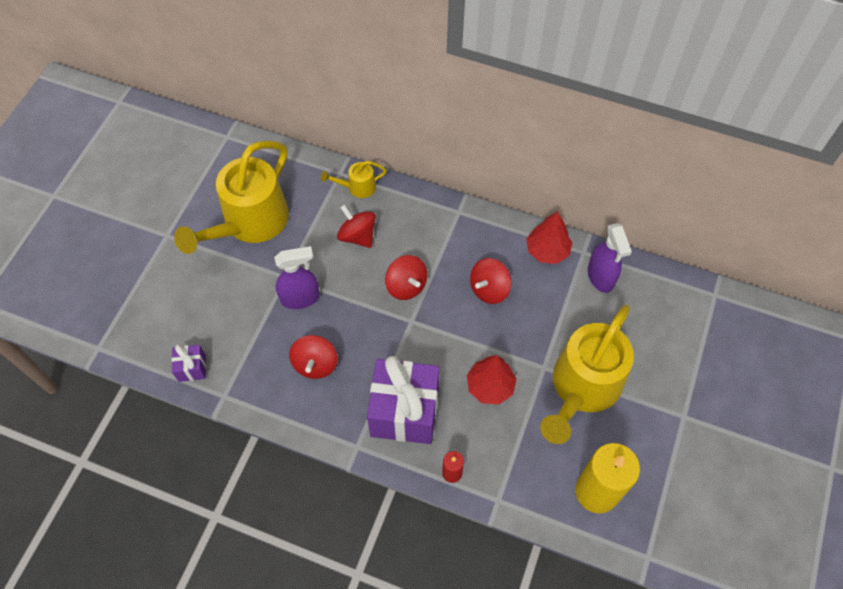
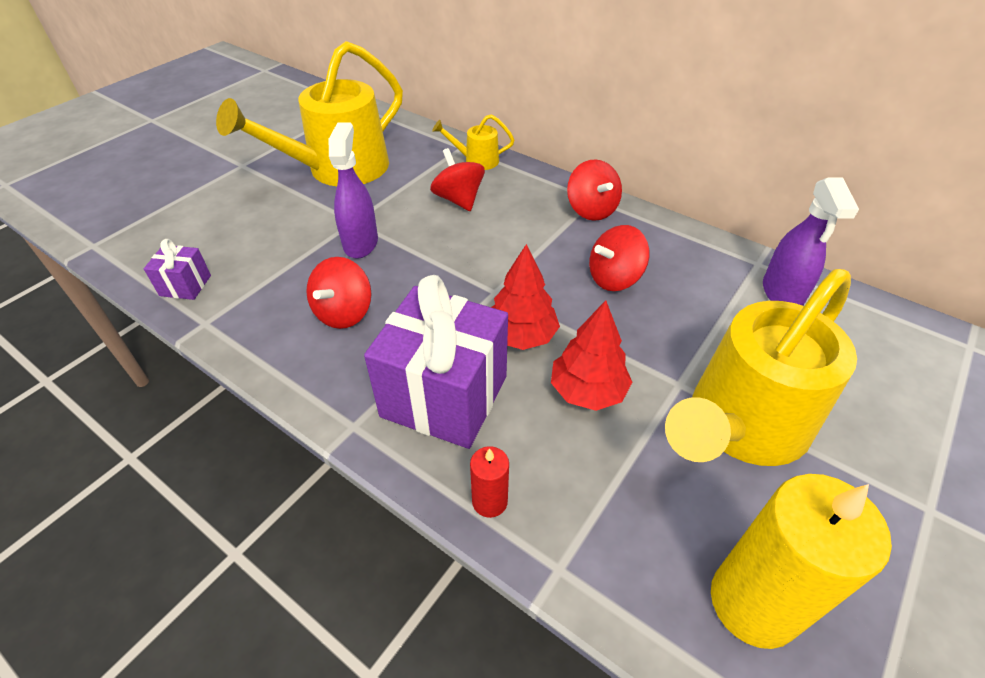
camera: 15 degrees right, 15 degrees down
purple spray bottle [274,246,320,309] -> purple spray bottle turned 90 degrees counterclockwise [329,122,378,259]
red spinning top [385,255,427,300] -> red spinning top moved to [567,159,622,221]
red tree [527,212,572,264] -> red tree moved to [491,244,560,350]

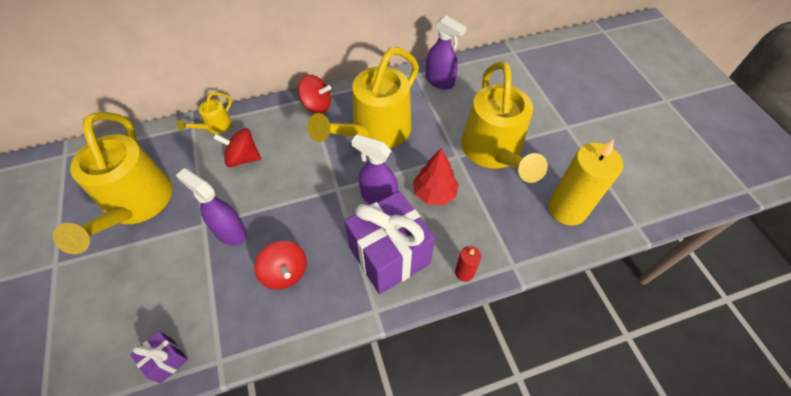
camera: 55 degrees left, 10 degrees up
red tree [491,244,560,350] -> purple spray bottle [351,134,398,205]
red spinning top [589,225,650,291] -> yellow watering can [308,47,419,148]

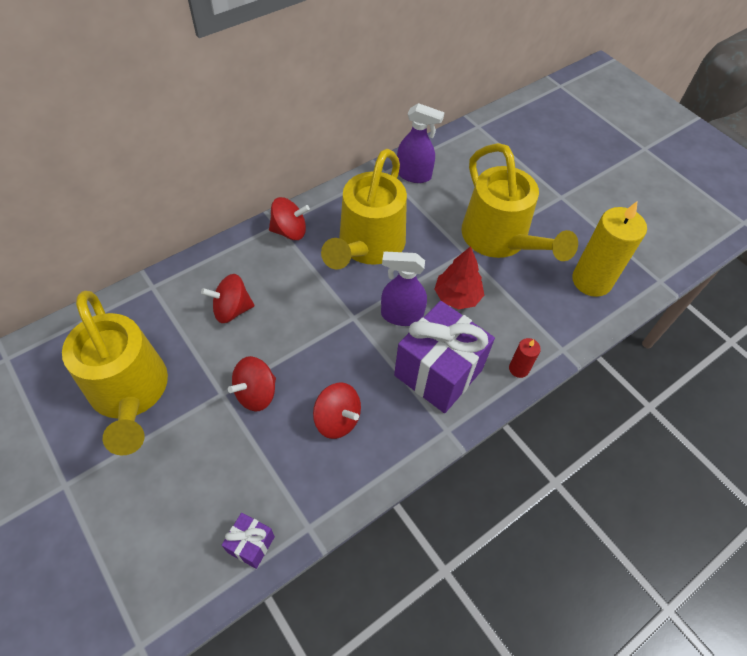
camera: 20 degrees left, 0 degrees up
purple spray bottle [176,168,247,245] -> red spinning top [228,356,276,411]
yellow watering can [177,92,232,134] -> none

